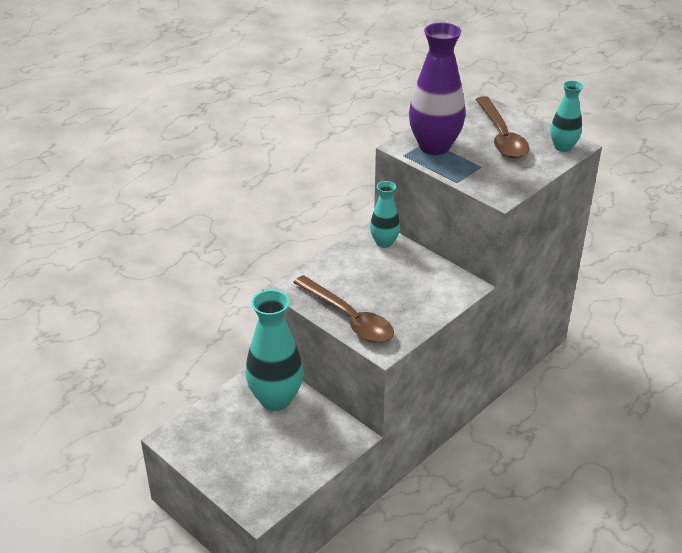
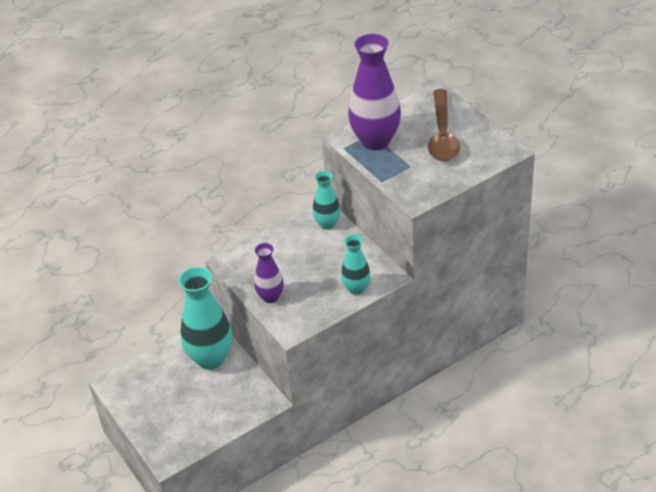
camera: 15 degrees right, 5 degrees up
brown spoon [293,275,394,343] -> purple vase [254,243,284,303]
turquoise vase [551,81,583,152] -> turquoise vase moved to [341,234,371,295]

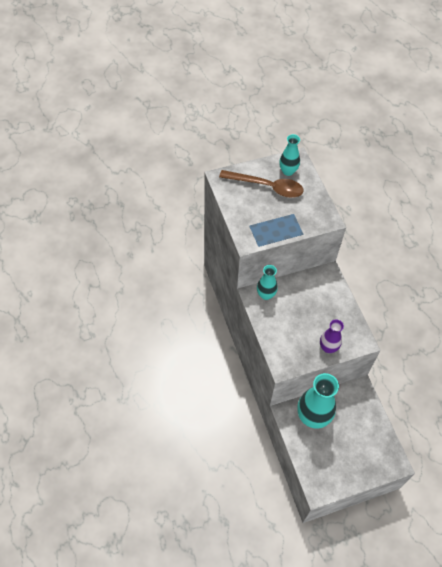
camera: 80 degrees left, 15 degrees up
turquoise vase [341,234,371,295] -> turquoise vase moved to [279,134,300,176]
purple vase [348,34,401,150] -> none

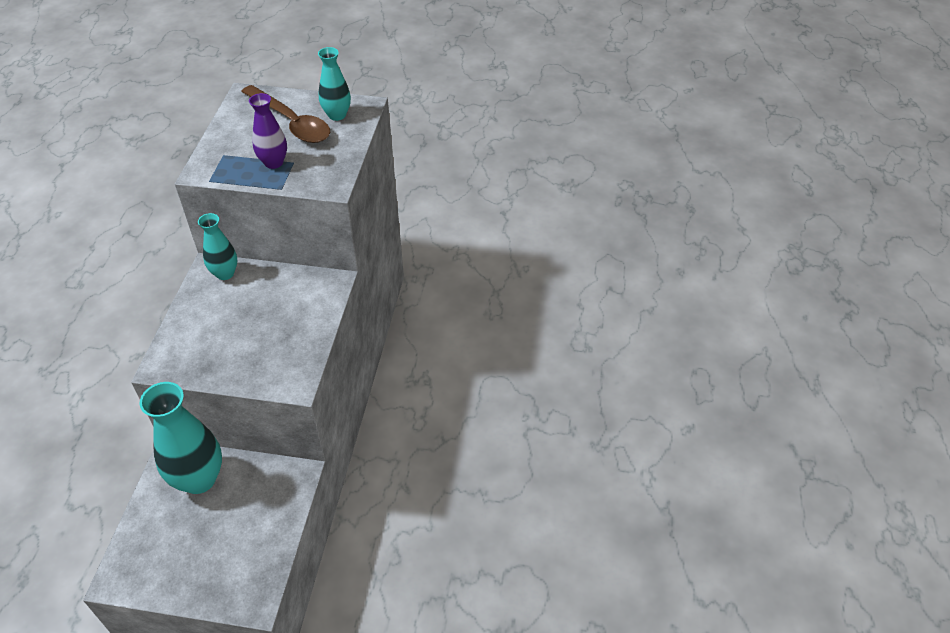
camera: 30 degrees right, 10 degrees down
purple vase [320,319,344,353] -> purple vase moved to [249,93,287,169]

